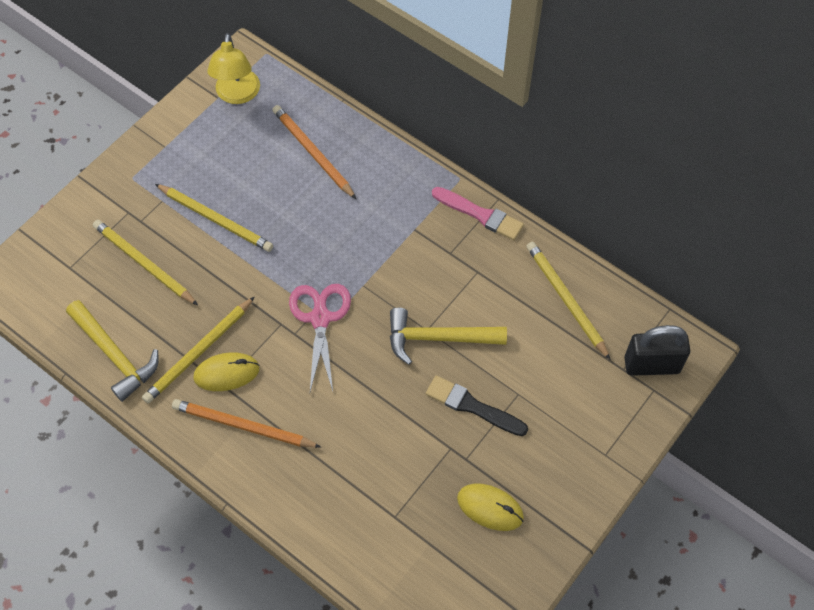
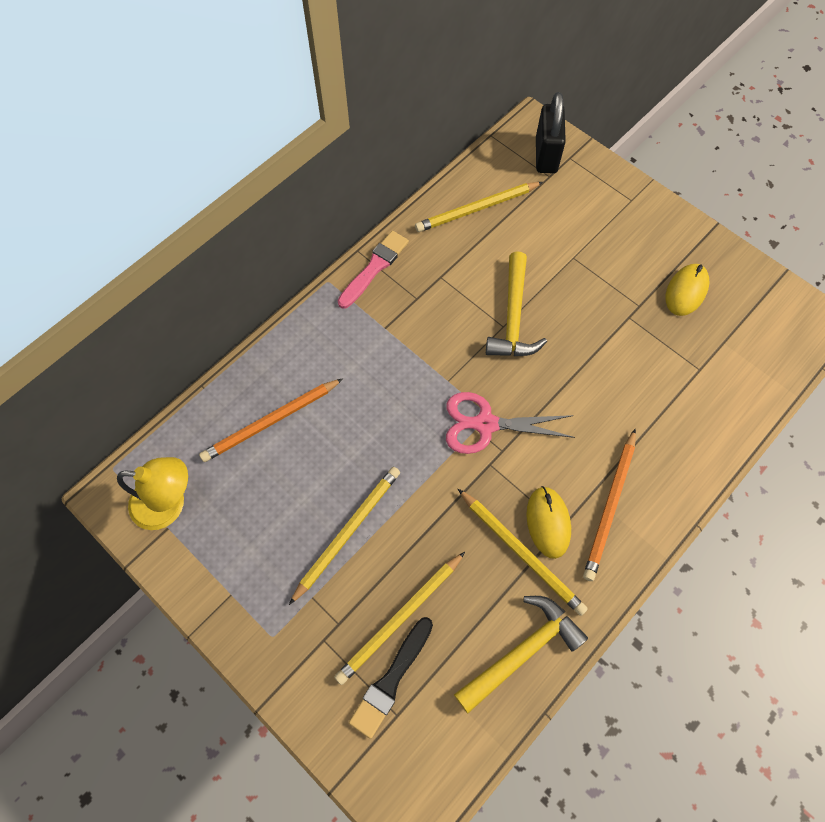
camera: 85 degrees left, 5 degrees up
black brush [426,376,528,436] -> black brush moved to [349,617,433,739]

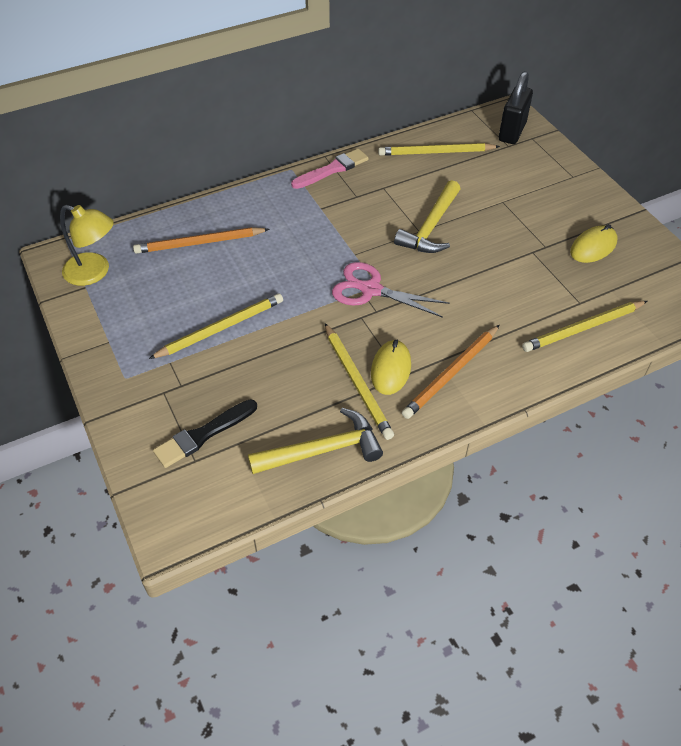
camera: 20 degrees right, 15 degrees down
yellow pencil [334,552,465,685] -> yellow pencil moved to [522,301,647,352]

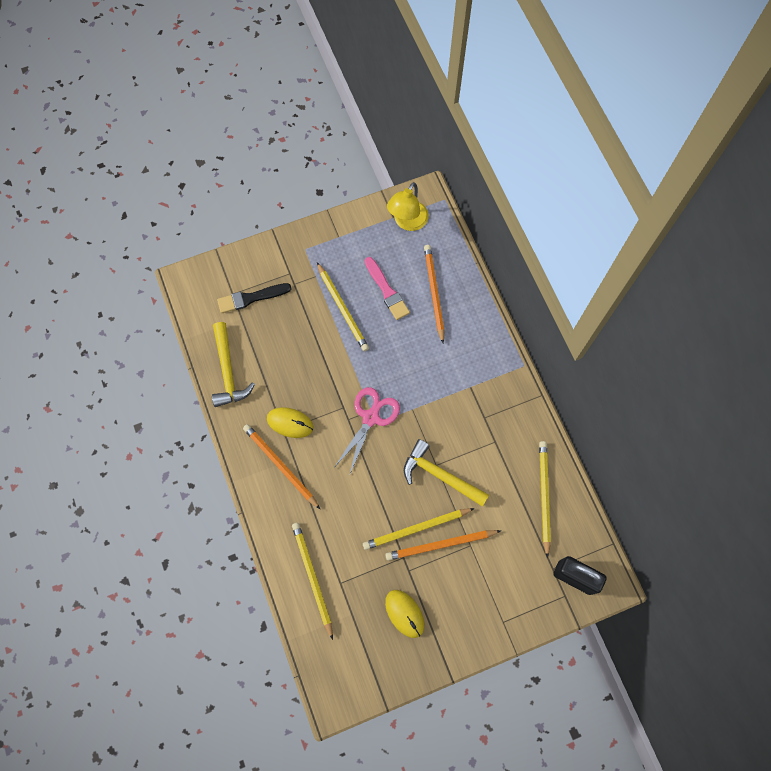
camera: 95 degrees right, 20 degrees up
black brush [153,399,257,468] -> black brush turned 75 degrees counterclockwise [217,283,292,313]
pink brush [291,149,369,189] -> pink brush moved to [365,257,410,320]
yellow pencil [325,323,394,440] -> yellow pencil moved to [363,508,475,550]
none -> orange pencil [385,530,501,561]

